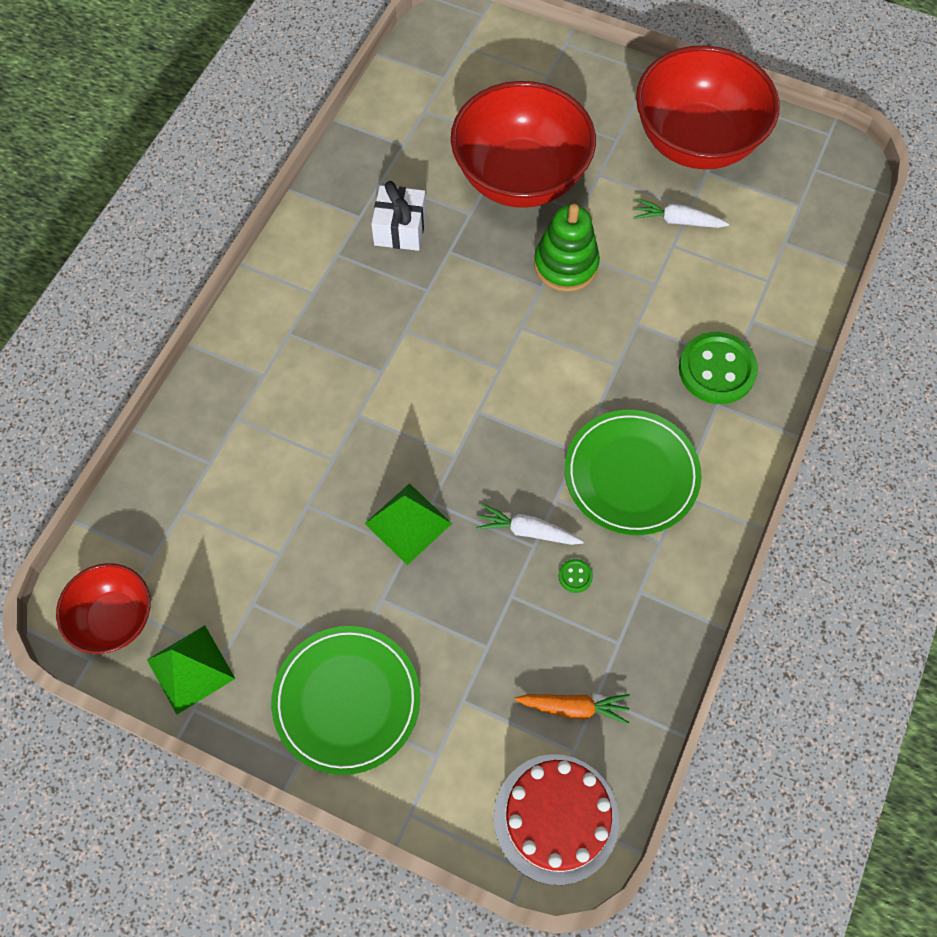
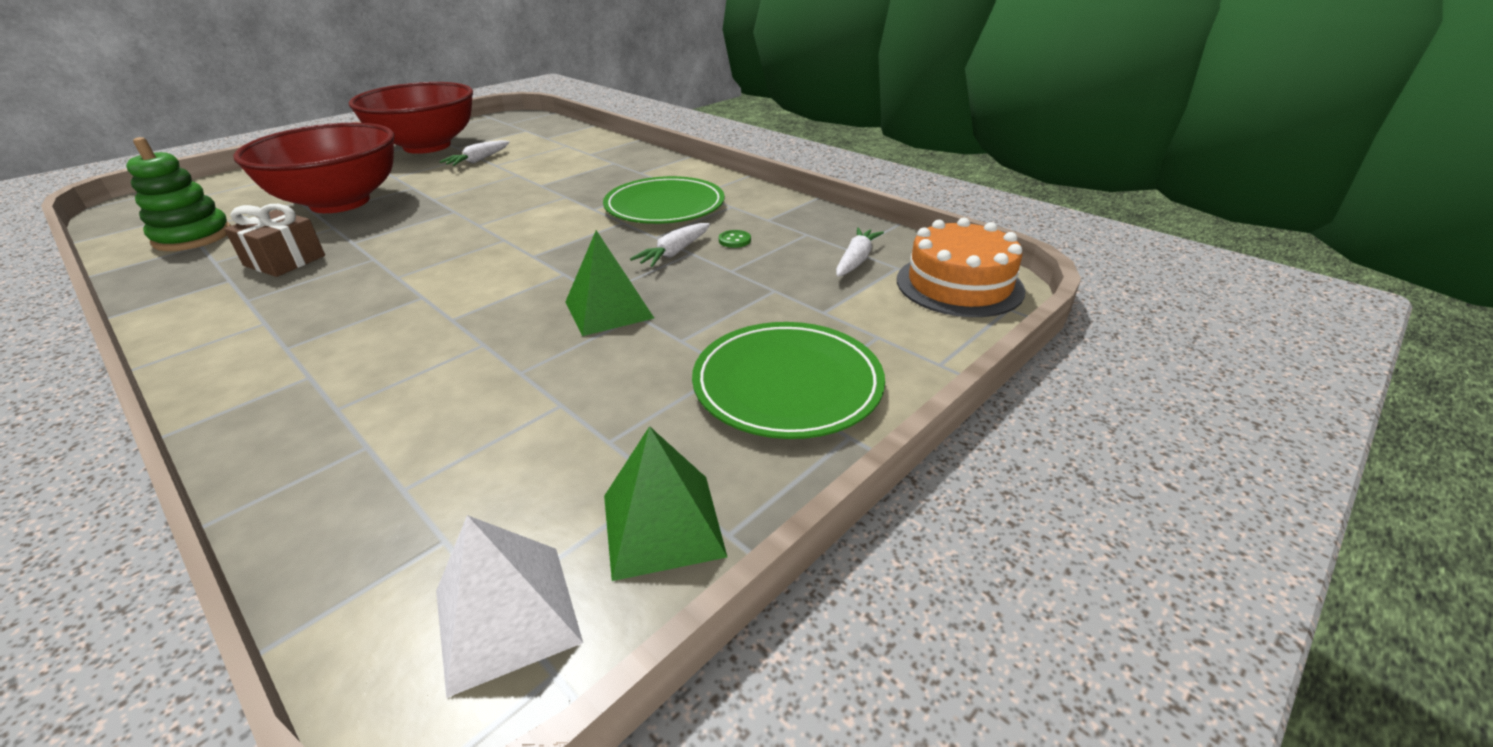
camera: 70 degrees left, 30 degrees down
red bowl [56,563,151,654] -> white pyramid [436,515,583,698]
white gift [371,181,427,251] -> brown gift [224,204,325,277]
red cake [494,754,619,885] -> orange cake [897,218,1025,317]
orange carrot [514,694,630,725] -> white carrot [836,228,884,277]
green stacking toy [534,204,600,292] -> green stacking toy moved to [126,137,231,251]
green button [679,332,758,404] -> none

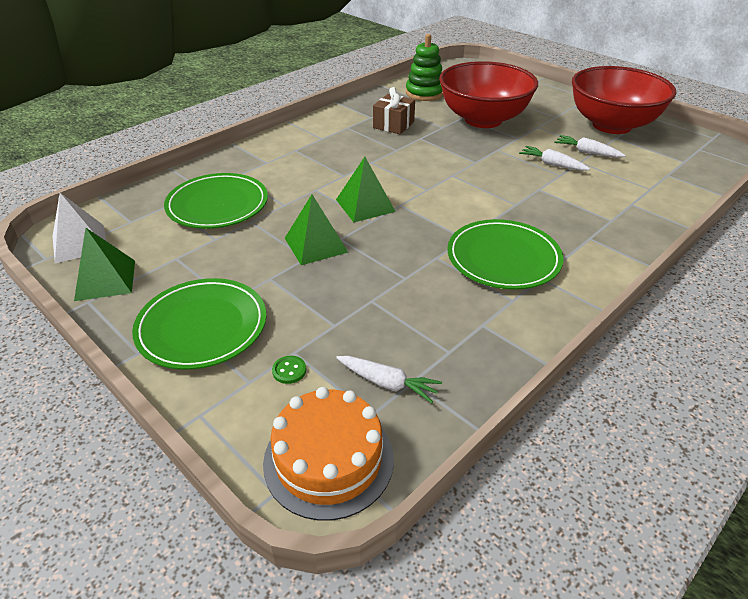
camera: 90 degrees right, 5 degrees up
white carrot [630,223,710,267] -> white carrot moved to [519,146,590,171]
green button [719,230,751,248] -> green button moved to [272,356,306,384]
none -> green plate [164,173,268,229]
none -> green pyramid [336,157,396,222]

